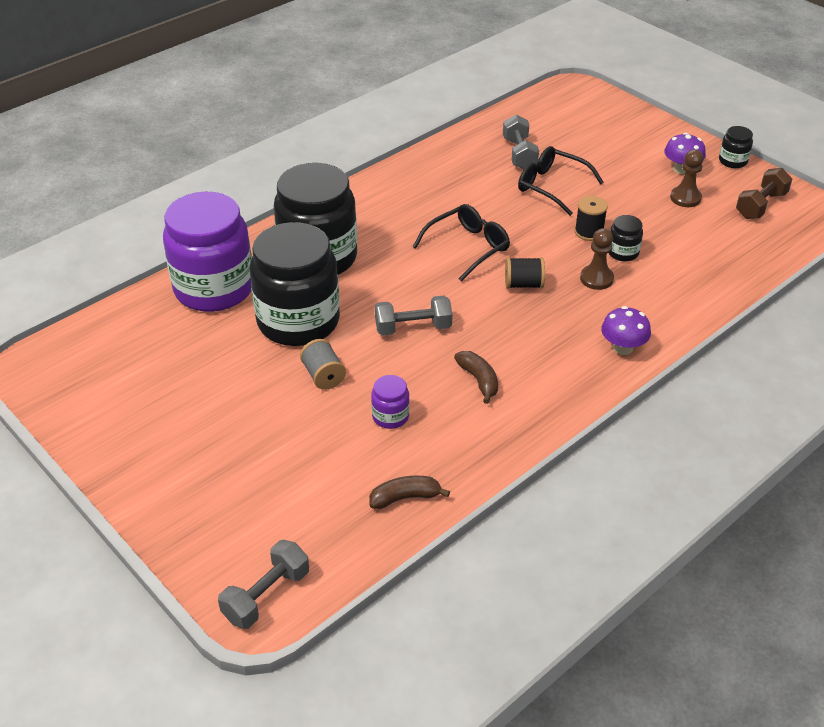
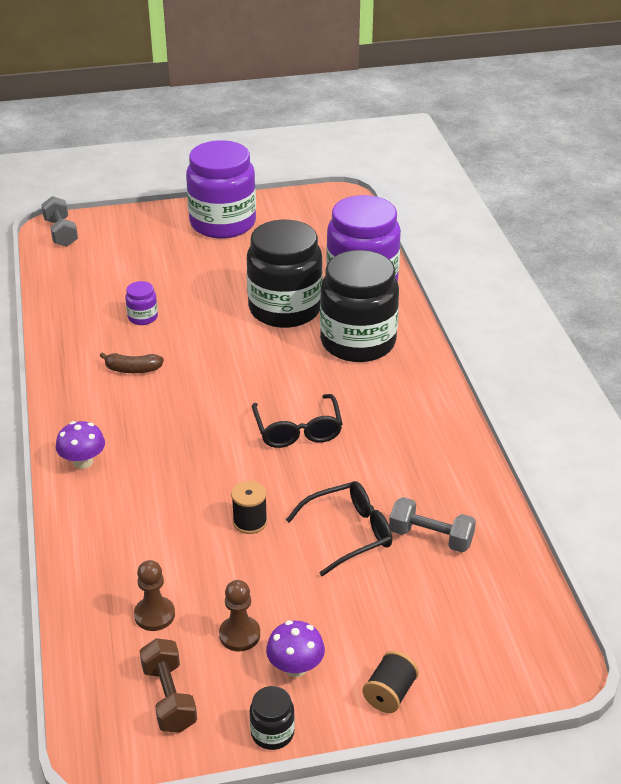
camera: 120 degrees right, 5 degrees down
grey spool [300,339,346,390] -> none
brown banana [369,475,450,509] -> none
grey dumbbell [375,296,452,336] -> none
black spool [505,257,545,289] -> black spool moved to [363,651,419,713]
brown pawn [580,228,614,290] -> brown pawn moved to [134,560,175,631]
black jar [609,215,643,262] -> none
none -> purple jar [186,140,256,239]

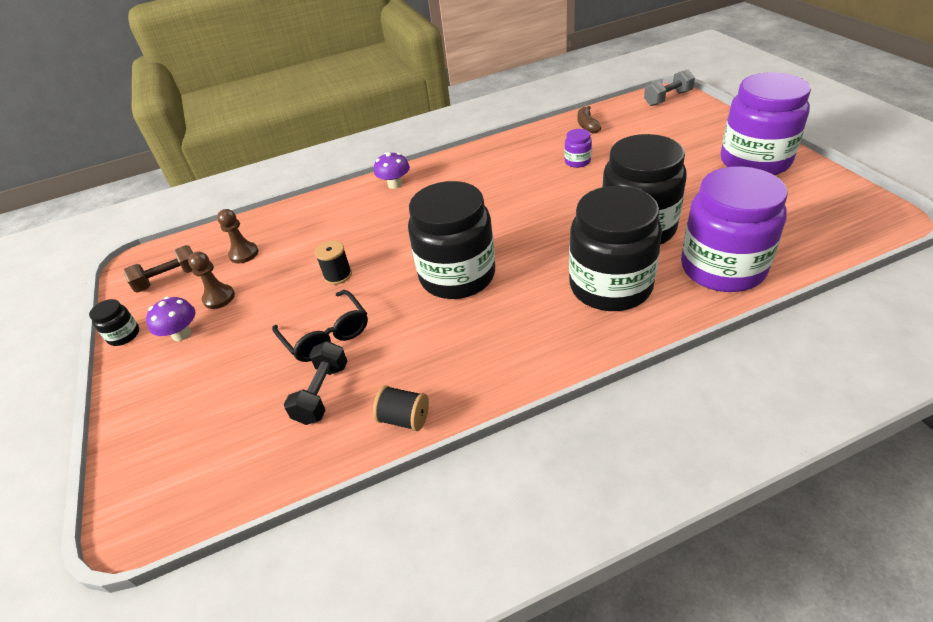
camera: 85 degrees right, 5 degrees up
brown banana [100,352,164,373] -> brown banana moved to [578,106,601,133]
black glasses [252,394,343,448] -> black jar [408,181,495,299]
black spool [363,651,419,713] -> black spool moved to [373,385,429,431]
grey dumbbell [389,497,476,553] -> black dumbbell [284,341,348,425]

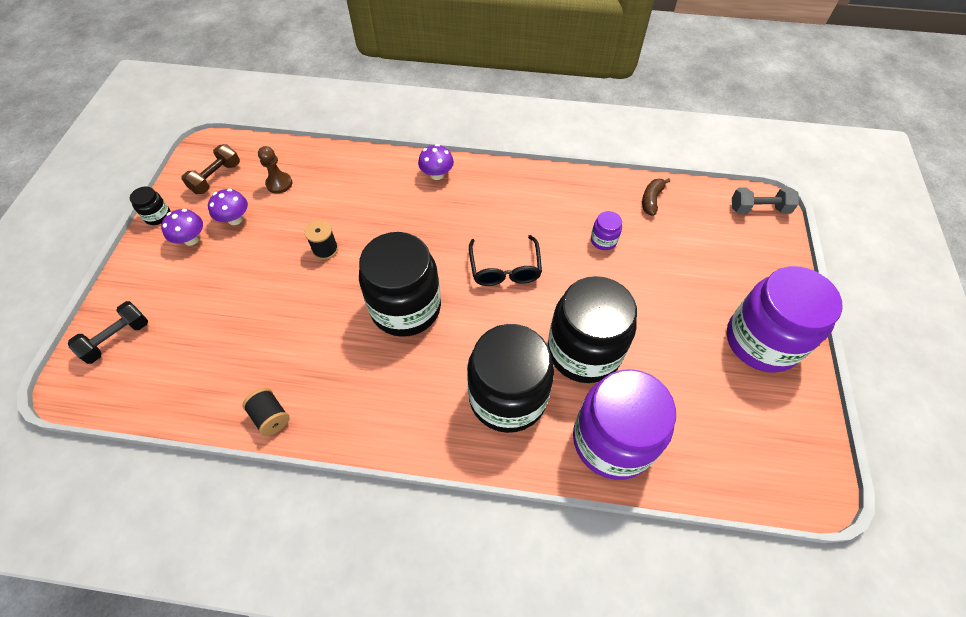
camera: 25 degrees right, 15 degrees up
brown dumbbell [123,245,193,293] -> brown dumbbell turned 60 degrees counterclockwise [181,144,240,194]
brown pawn [188,252,235,309] -> purple mushroom [208,189,248,225]
black glasses [272,290,368,362] -> black glasses moved to [469,235,542,286]
black dumbbell [284,341,348,425] -> black dumbbell moved to [68,301,148,364]

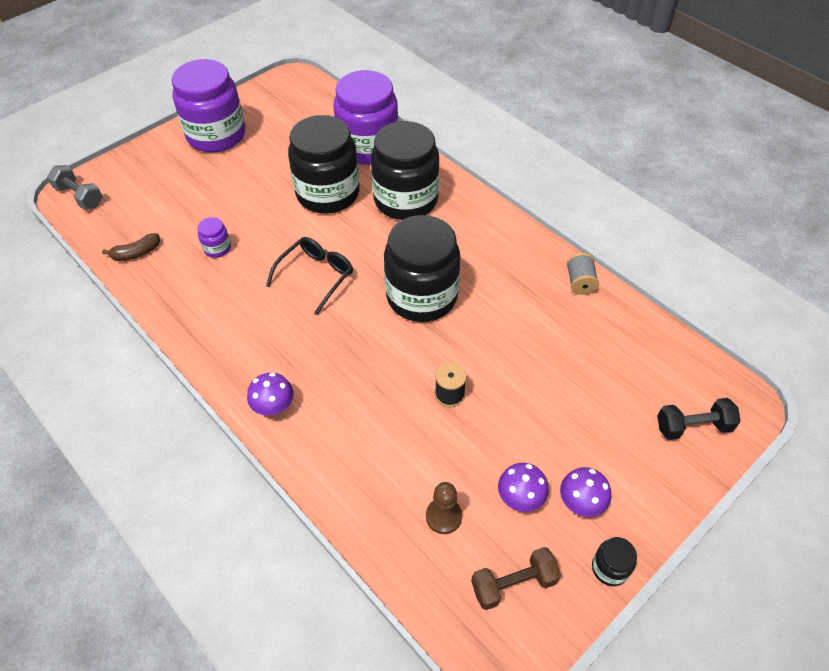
camera: 140 degrees left, 5 degrees down
black spool [242,388,290,436] -> grey spool [567,253,599,295]

